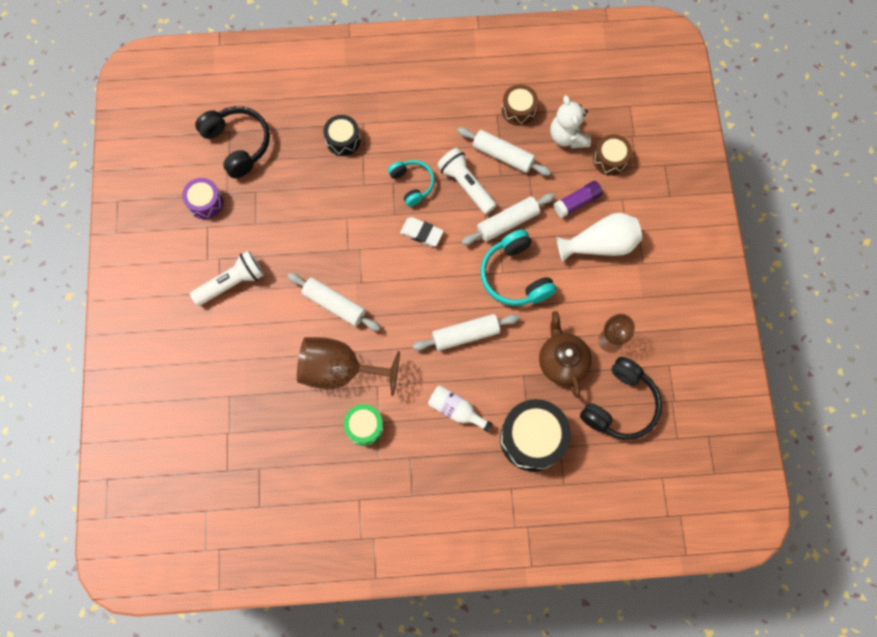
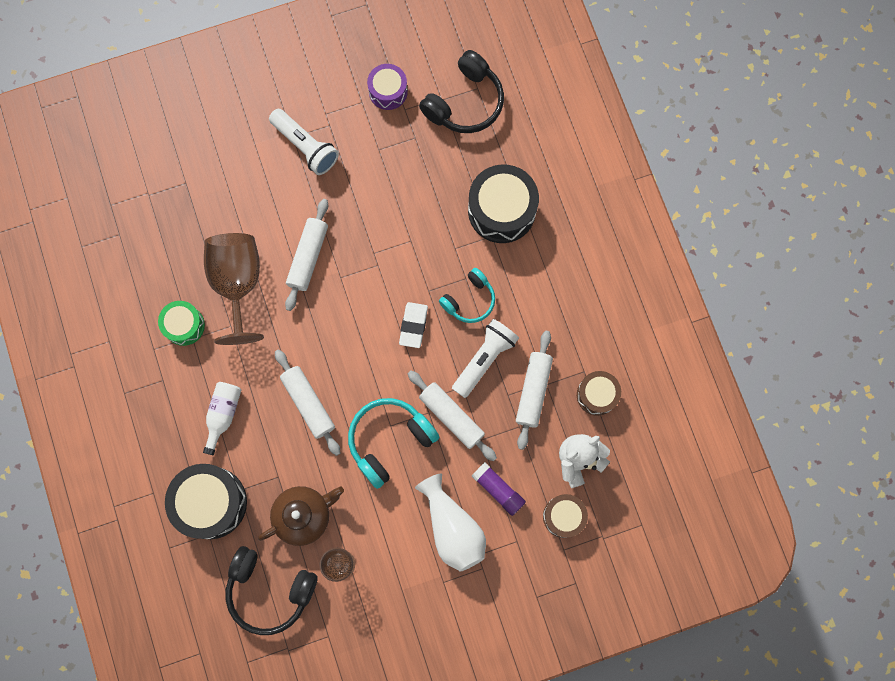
camera: 75 degrees right, 5 degrees up
black drum [323,115,360,156] -> black drum [468,164,539,243], size x1.71

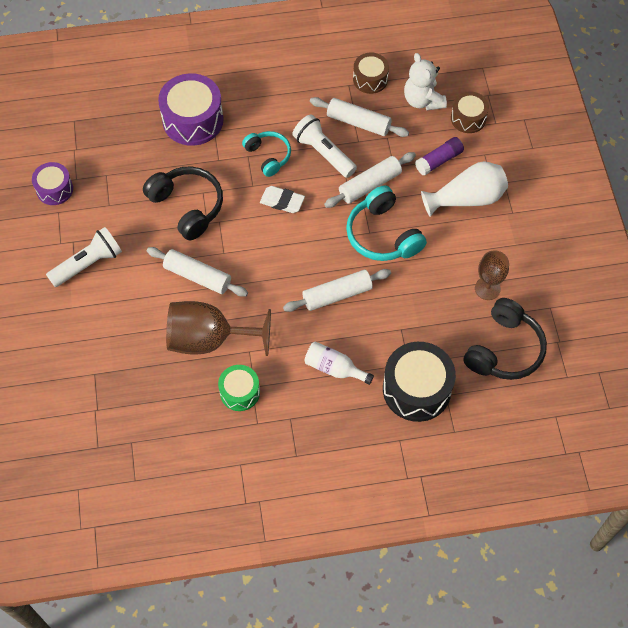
camera: 80 degrees left, 15 degrees down
brown teapot [258,486,344,546] -> none
black headphones [419,50,504,133] -> black headphones moved to [143,166,223,240]
black drum [468,164,539,243] -> purple drum [158,73,224,146]

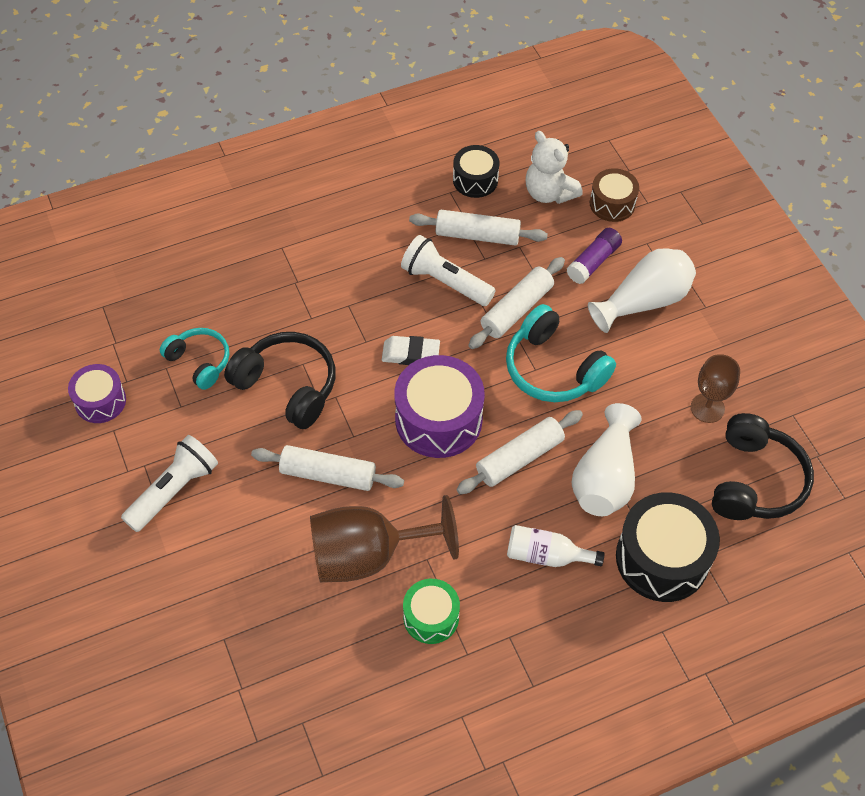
camera: 15 degrees left, 5 degrees down
purple drum [158,73,224,146] -> purple drum moved to [394,355,485,458]
turquoise headphones [242,131,291,177] -> turquoise headphones moved to [160,328,229,390]
brown drum [353,53,389,94] -> black drum [453,145,499,198]
none -> white vase [572,403,642,516]

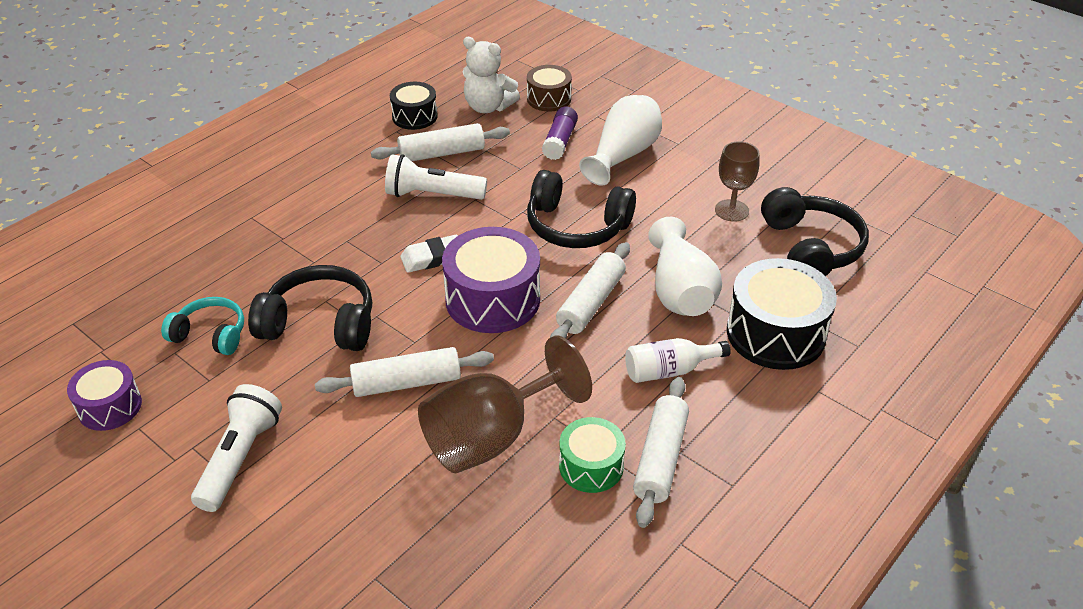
camera: 25 degrees left, 15 degrees down
white rolling pin [469,257,565,349] -> white rolling pin moved to [633,377,689,528]
turquoise headphones [506,304,616,402] -> black headphones [527,170,636,248]

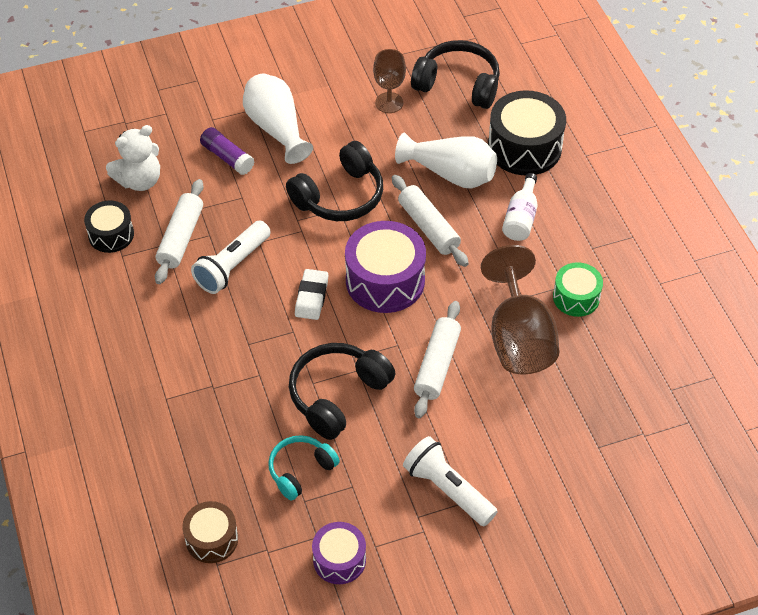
camera: 60 degrees left, 10 degrees up
brown drum [527,65,572,112] -> brown drum moved to [182,501,238,563]
white rolling pin [633,377,689,528] -> none

